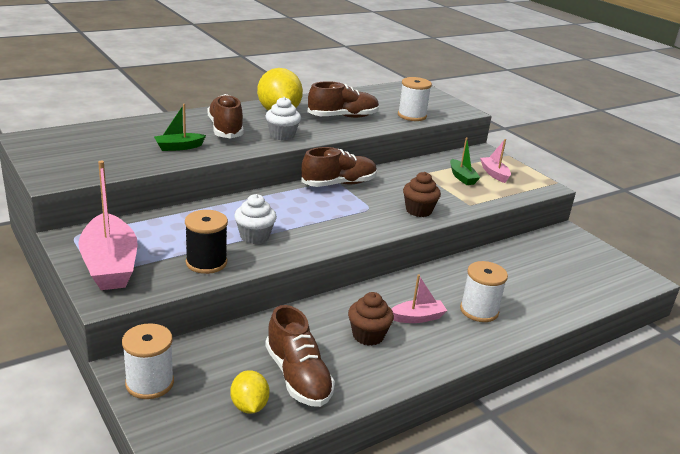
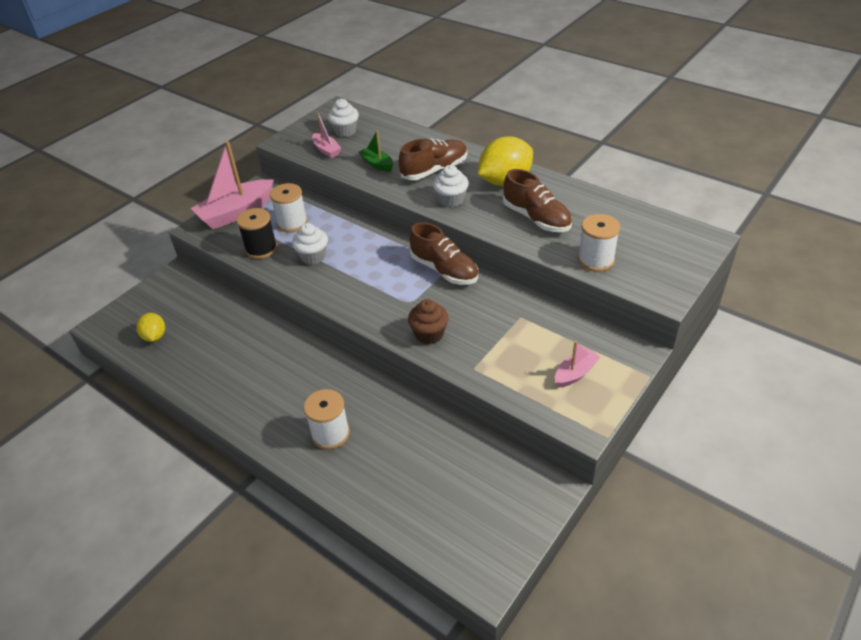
camera: 75 degrees right, 15 degrees up
white spool [122,323,174,399] -> white spool moved to [270,183,308,232]
yellow lemon [230,370,270,414] -> yellow lemon turned 75 degrees counterclockwise [136,313,165,342]
brown shoe [265,305,335,407] -> none
brown cupcake [348,292,394,346] -> none
pink boat [391,274,447,323] -> pink boat moved to [312,113,341,158]
green boat [450,137,481,185] -> none
none -> white cupcake [327,99,359,137]

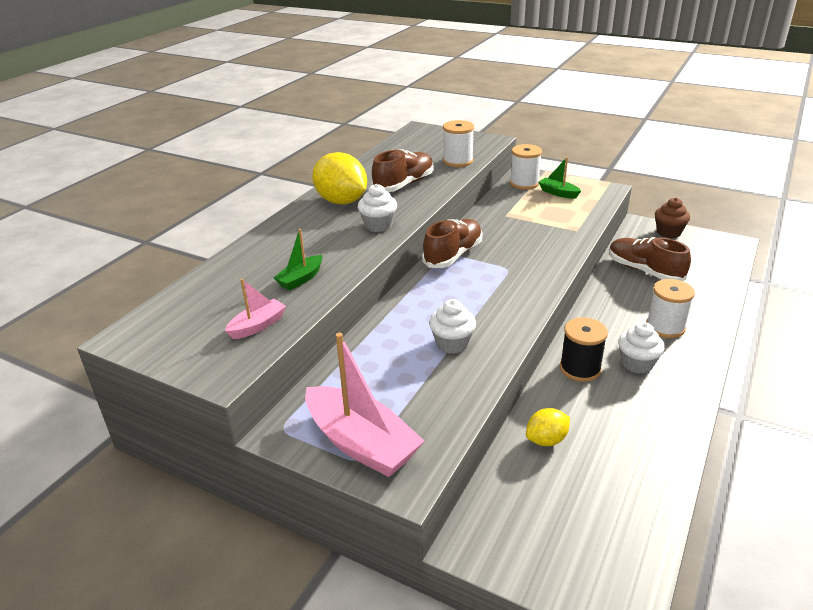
camera: 100 degrees left, 10 degrees down
yellow lemon [136,313,165,342] -> yellow lemon moved to [526,408,570,446]
black spool [237,208,277,259] -> black spool moved to [560,317,608,382]
white spool [270,183,308,232] -> white spool moved to [510,144,542,190]
white cupcake [327,99,359,137] -> white cupcake moved to [618,322,665,374]
brown shoe [399,138,468,180] -> brown shoe moved to [609,237,691,281]
brown cupcake [408,299,449,344] -> brown cupcake moved to [655,198,690,238]
pink boat [555,341,600,387] -> green boat [538,157,581,199]

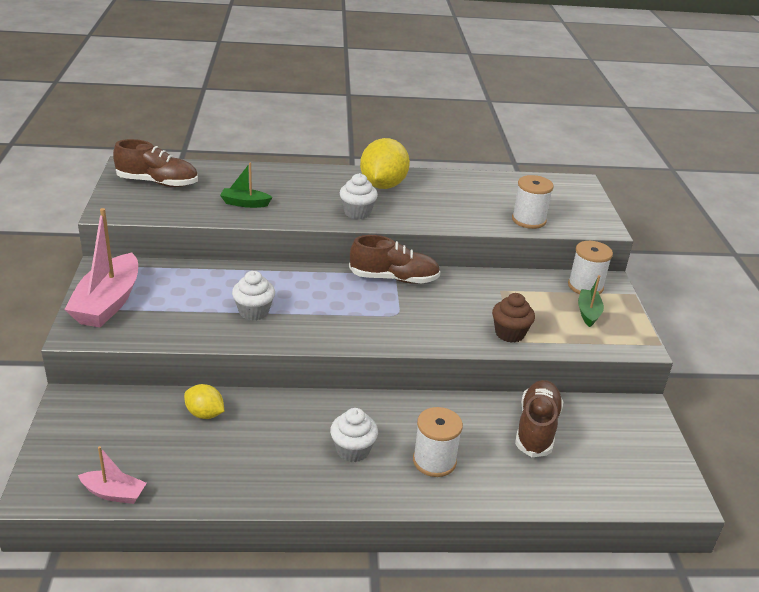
camera: 55 degrees right, 0 degrees up
pink boat [225,279,286,339] -> pink boat moved to [78,446,147,504]
brown shoe [372,149,434,192] -> brown shoe moved to [113,139,198,187]
black spool [560,317,608,382] -> none
brown cupcake [655,198,690,238] -> brown cupcake moved to [492,293,535,343]

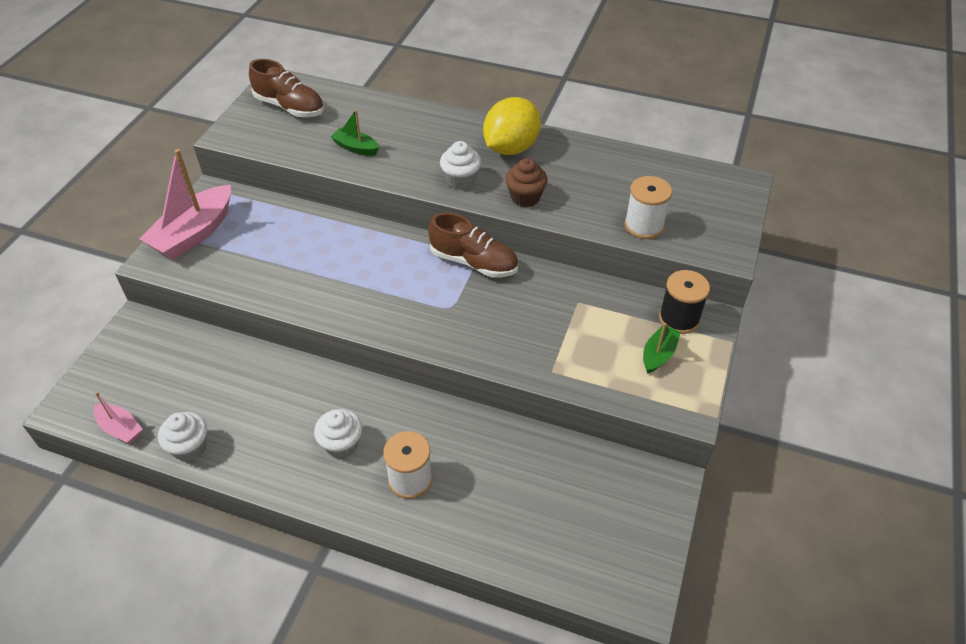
camera: 25 degrees right, 15 degrees up
yellow lemon [184,384,224,419] -> none
white cupcake [232,271,275,321] -> white cupcake moved to [158,412,207,461]
brown cupcake [492,293,535,343] -> brown cupcake moved to [505,158,548,207]
brown shoe [515,380,564,457] -> none
white spool [568,241,613,294] -> black spool [659,270,710,334]

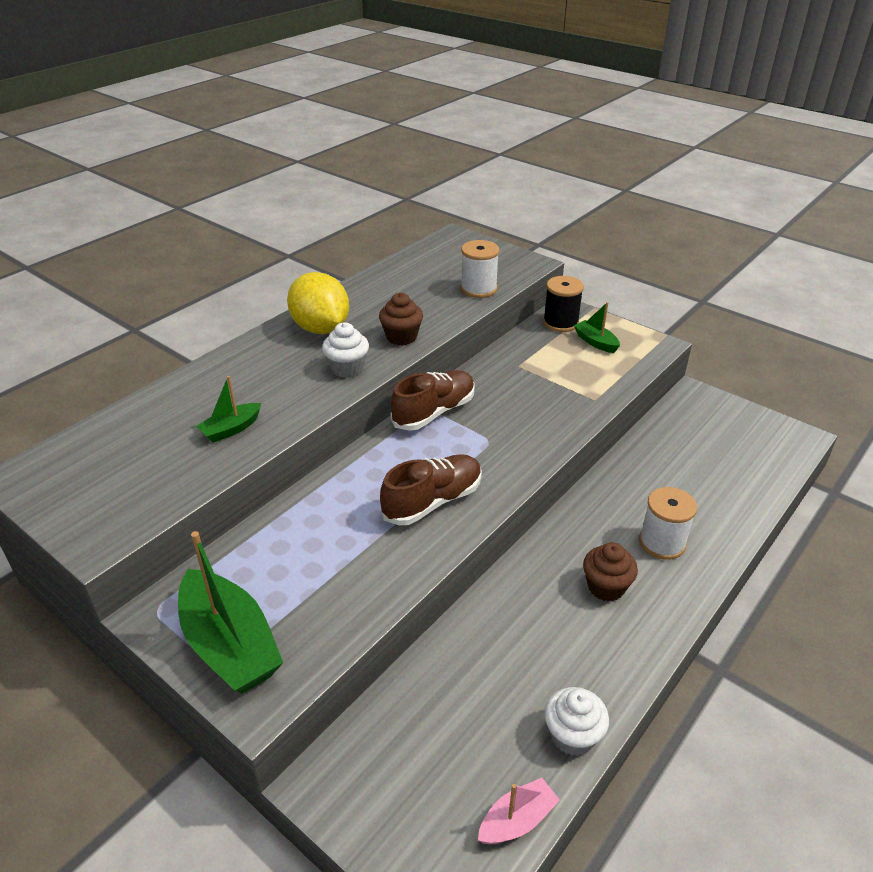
camera: 70 degrees left, 10 degrees down
pink boat [139,149,231,260] -> green boat [178,531,283,693]
brown shoe [249,59,324,117] -> brown shoe moved to [380,454,482,525]
white cupcake [314,409,362,458] -> brown cupcake [583,542,638,601]

